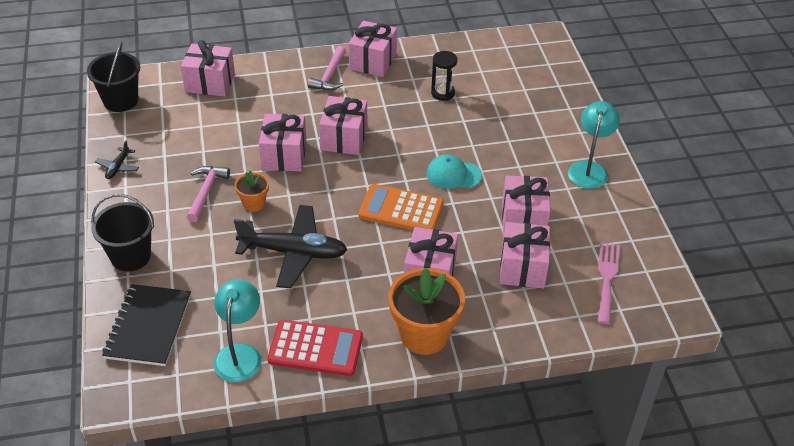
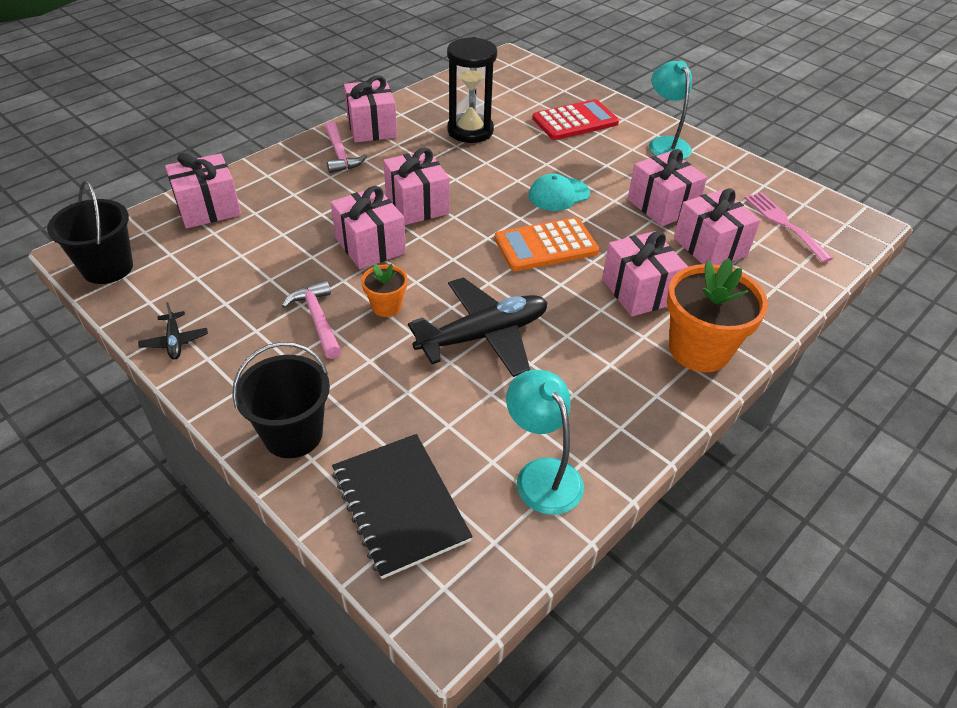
camera: 35 degrees left, 0 degrees up
red calculator [267,320,363,376] -> red calculator moved to [532,99,619,140]
black hourglass [431,51,457,101] -> black hourglass [447,37,497,143], size x1.70

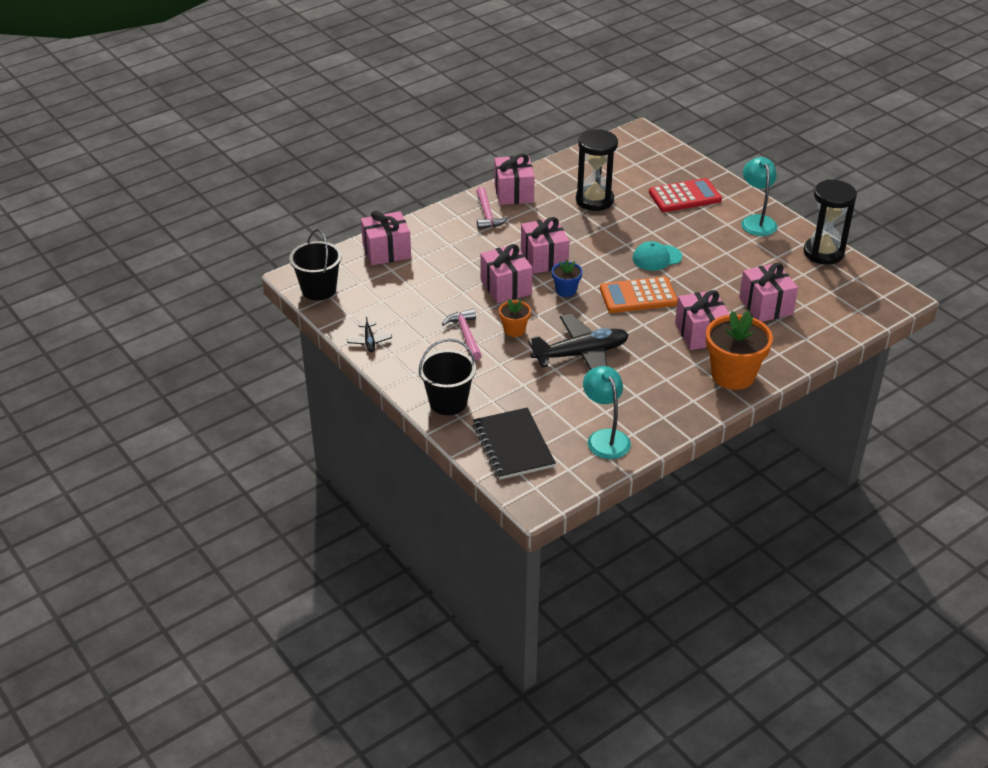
camera: 10 degrees right, 5 degrees down
pink gift [628,149,707,227] -> none
pink fork [745,192,833,263] -> none
none -> blue flower pot [552,259,583,297]
none -> black hourglass [804,179,857,265]

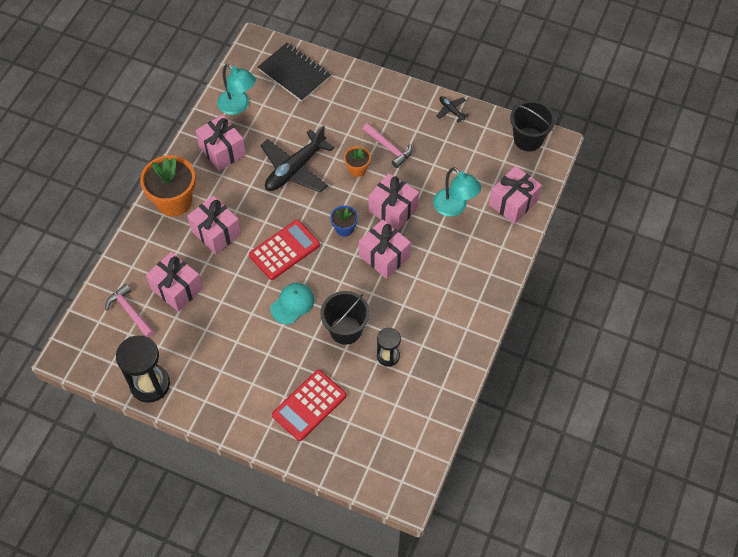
camera: 150 degrees right, 20 degrees up
black bucket [419,339,476,415] -> black bucket moved to [320,291,370,345]
pink hammer [476,187,508,229] -> pink hammer moved to [105,284,154,338]
pink gift [495,154,535,205] -> pink gift moved to [195,115,246,171]
black hourglass [576,129,618,211] -> black hourglass [377,328,401,367], size x0.59
orange calculator [600,277,678,313] -> red calculator [249,220,320,280]
turquoise lamp [741,157,777,236] -> turquoise lamp moved to [433,167,481,217]

